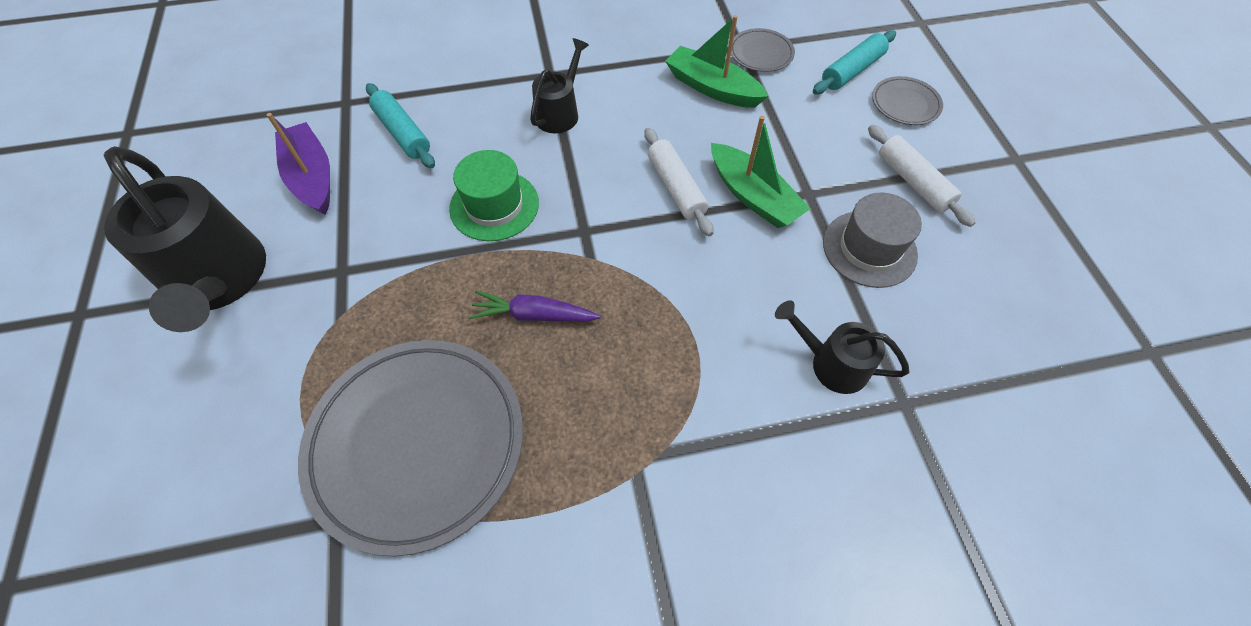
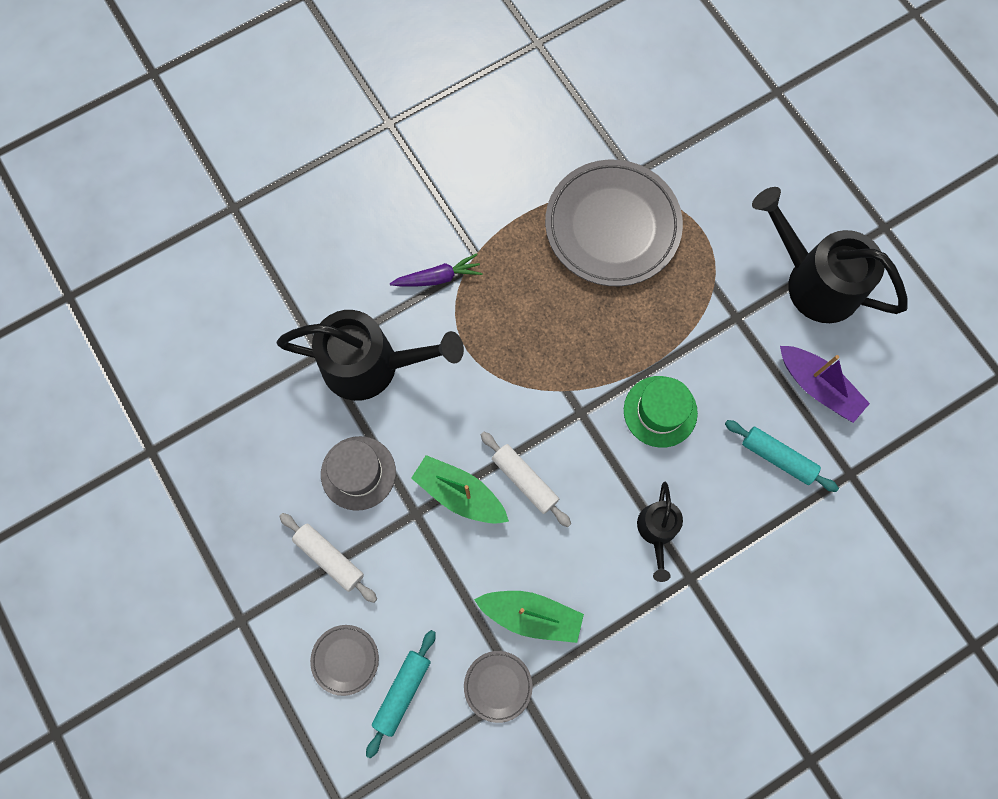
camera: 160 degrees right, 15 degrees up
purple carrot [469,290,600,322] -> purple carrot moved to [390,253,483,287]
black watering can [775,300,910,394] -> black watering can [277,310,464,401], size x1.91

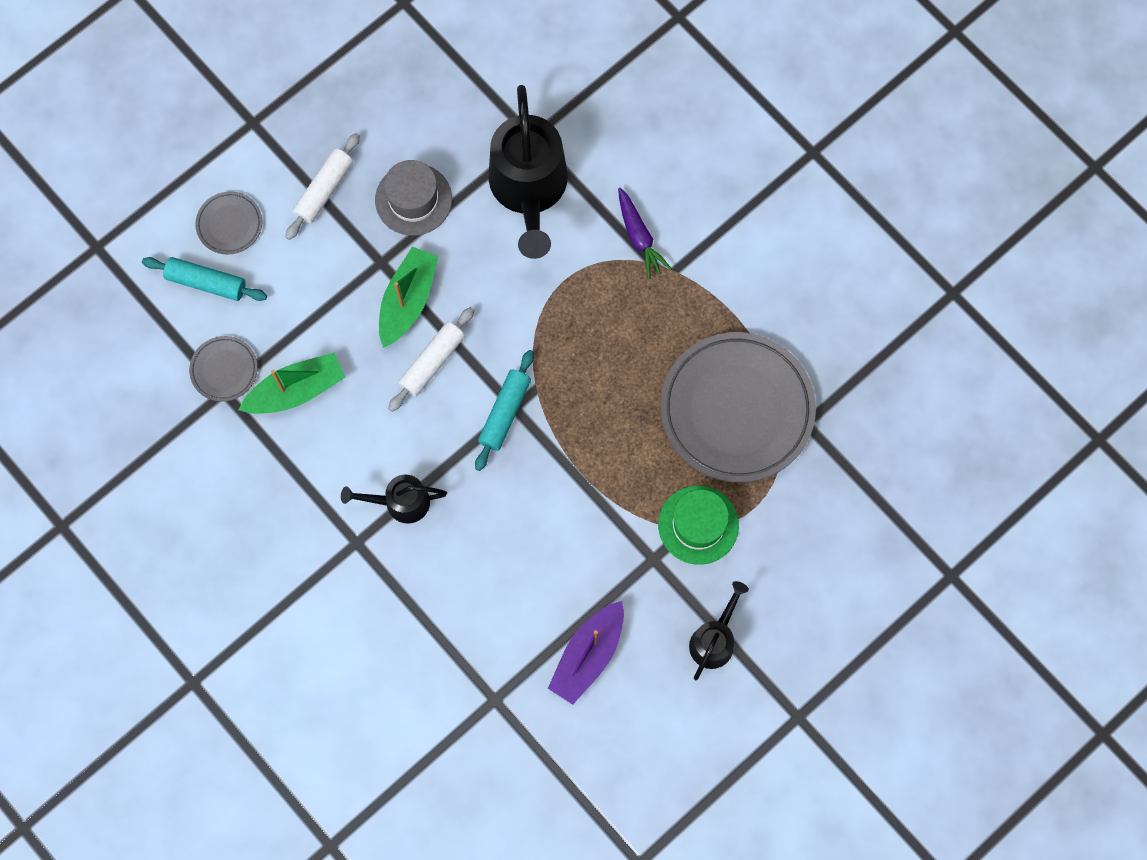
camera: 80 degrees right, 0 degrees up
green boat [474,591,584,643] -> green boat turned 120 degrees counterclockwise [238,353,346,414]
green hat [624,376,698,448] -> green hat moved to [658,486,739,565]
turquoise rolling pin [725,420,839,492] -> turquoise rolling pin moved to [475,350,534,471]
black watering can [752,187,908,323] -> black watering can [689,581,749,680], size x0.52

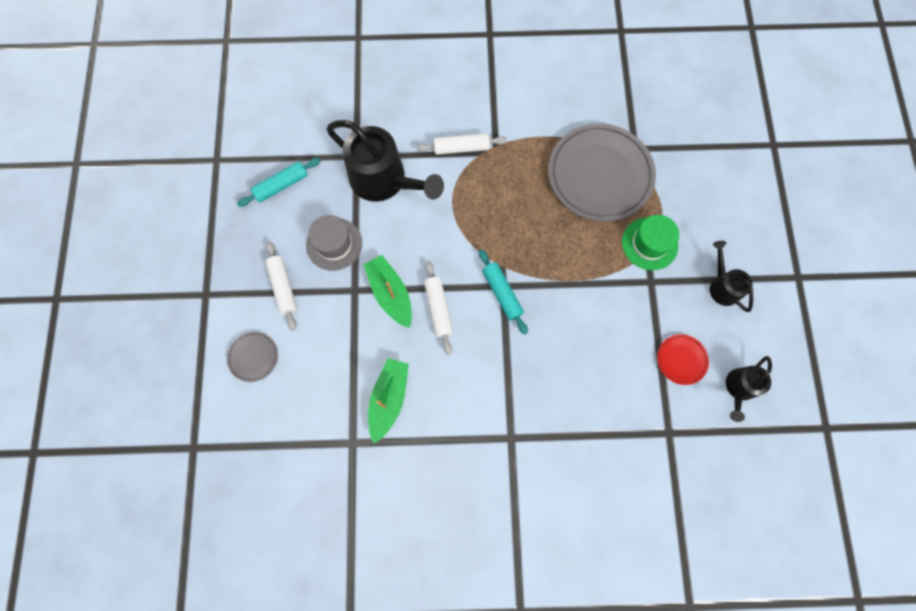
camera: 50 degrees left, 0 degrees up
turquoise rolling pin [142,257,267,301] -> turquoise rolling pin moved to [237,158,321,207]
grey plate [189,336,258,402] -> none
black watering can [341,475,447,523] -> black watering can moved to [726,356,772,422]
purple boat [548,601,624,705] -> red plate [657,334,709,385]
purple carrot [618,187,672,279] -> white rolling pin [416,133,507,155]

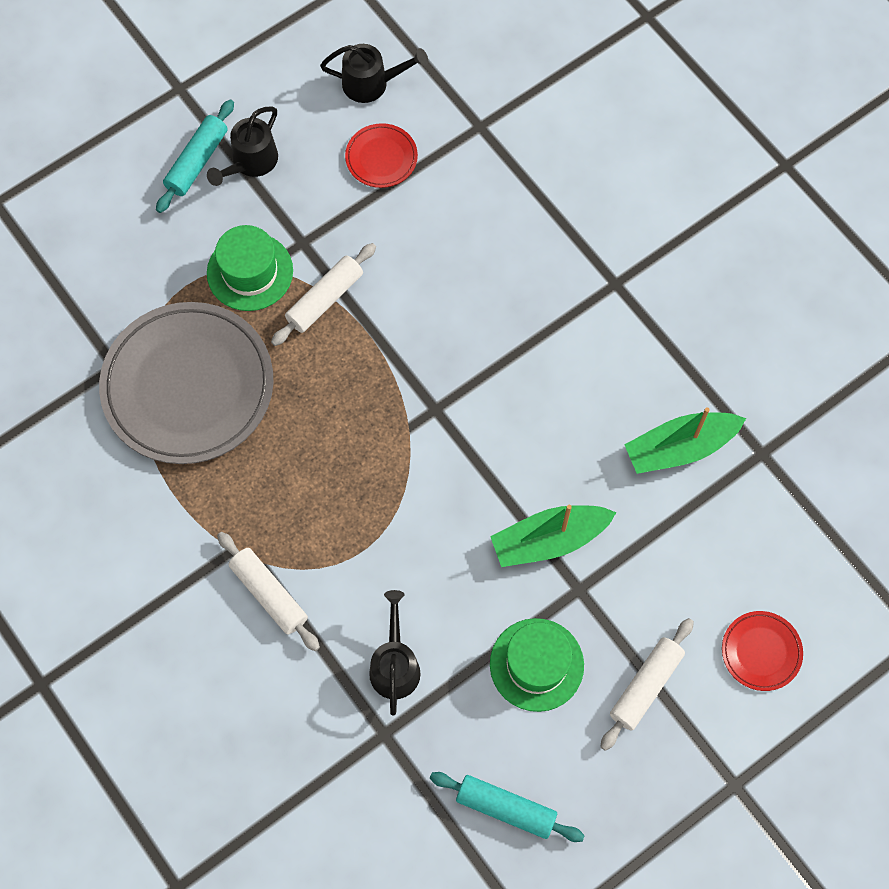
camera: 125 degrees left, 5 degrees down
grey plate [227,332,278,382] -> red plate [722,611,803,691]
grey hat [306,215,362,271] -> green hat [490,618,584,712]
black watering can [327,120,444,202] -> black watering can [369,590,420,716], size x0.52
green boat [363,255,412,328] -> green boat turned 45 degrees clockwise [490,505,616,567]
white rolling pin [424,261,453,355] -> white rolling pin moved to [271,243,376,346]
turquoise rolling pin [479,249,528,335] -> turquoise rolling pin moved to [156,99,234,213]

